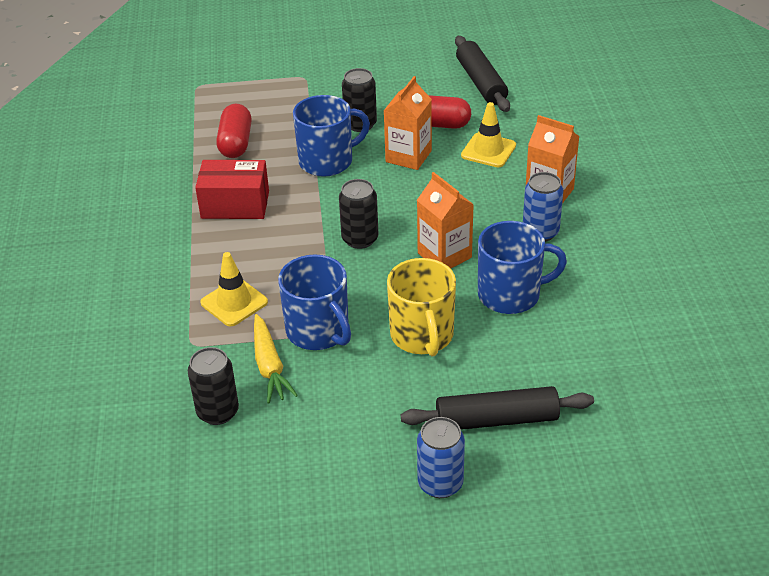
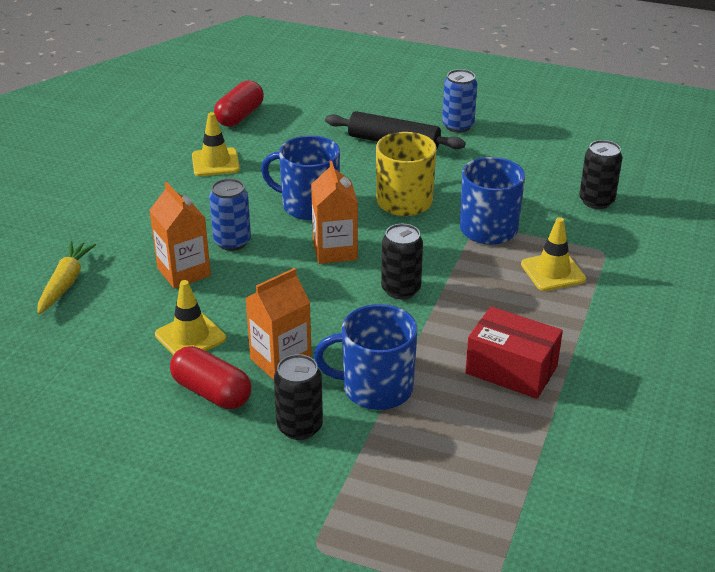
camera: 155 degrees left, 5 degrees down
red capsule [216,104,252,158] -> red capsule moved to [214,80,264,127]
yellow carrot [254,314,298,404] -> yellow carrot moved to [37,241,97,314]
black rolling pin [455,36,510,112] -> none
none -> yellow traffic cone [192,112,240,176]

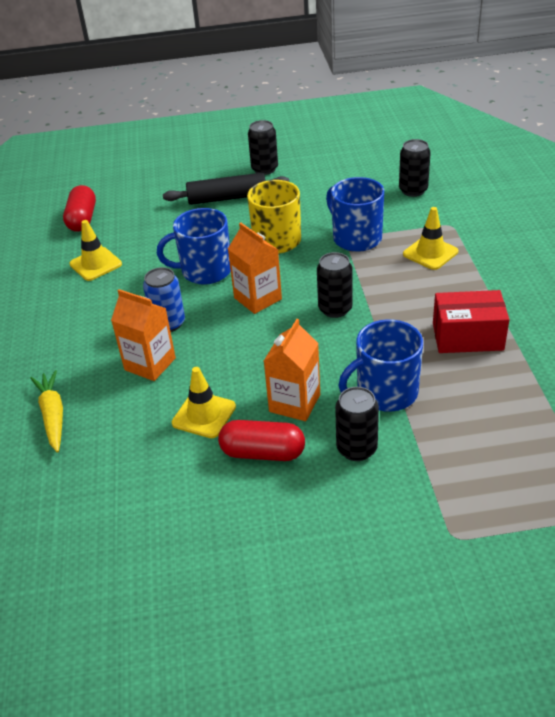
camera: 25 degrees left, 5 degrees up
blue can [442,69,477,133] -> black can [248,120,278,175]

